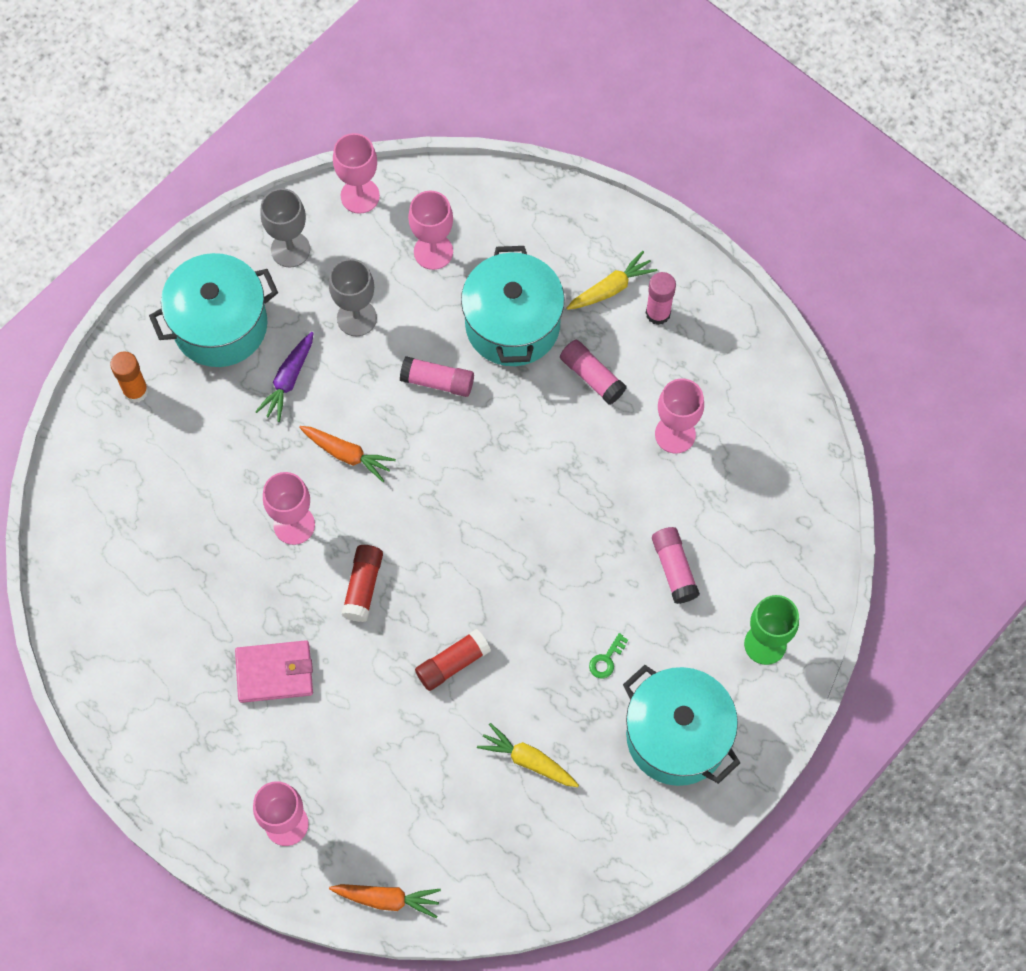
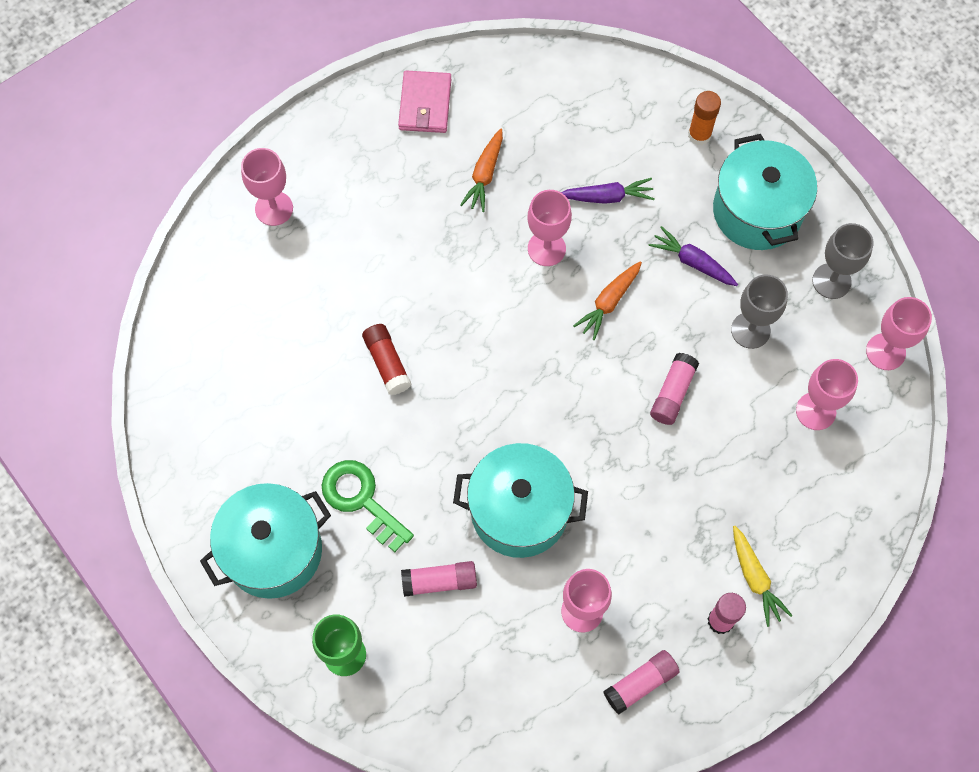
camera: 100 degrees right, 0 degrees up
pink wallet [235,640,313,703] -> pink wallet moved to [398,71,451,133]
orange carrot [329,884,441,918] -> orange carrot moved to [460,129,503,212]
red glue stick [341,545,383,622] -> none
turquoise pot [461,246,564,366] -> turquoise pot moved to [453,443,588,558]
yellow carrot [477,723,579,787] -> none
pink glue stick [560,340,627,405] -> pink glue stick moved to [603,650,680,714]
green key [589,633,628,678] -> green key [321,460,414,552], size x2.24
none -> purple carrot [561,178,655,204]

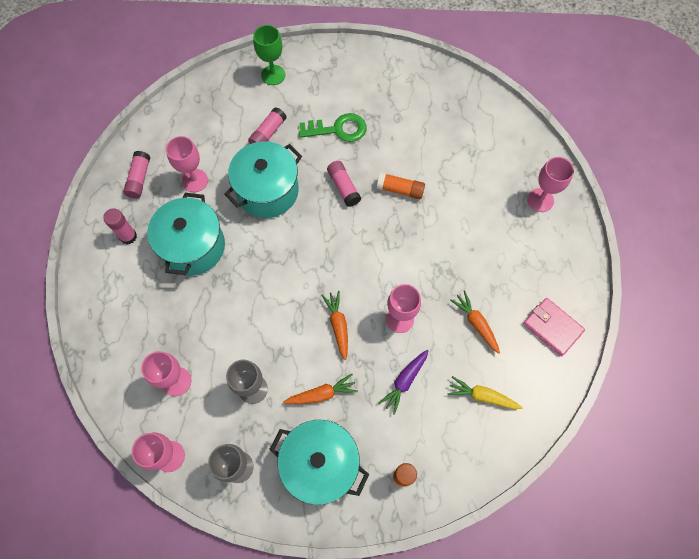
camera: 130 degrees right, 0 degrees up
turquoise pot [200,483,331,599] -> turquoise pot moved to [147,193,225,276]
red glue stick [362,324,412,395] -> orange glue stick [377,172,425,199]
purple carrot [649,226,738,286] -> orange carrot [283,374,358,404]
pink glue stick [650,353,699,425] -> pink glue stick moved to [327,161,361,207]
yellow carrot [733,526,793,627] -> yellow carrot moved to [447,376,522,409]

